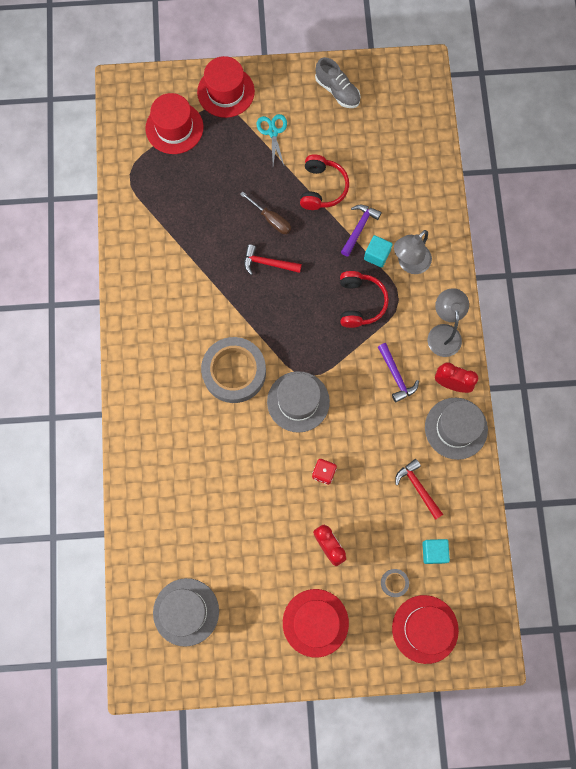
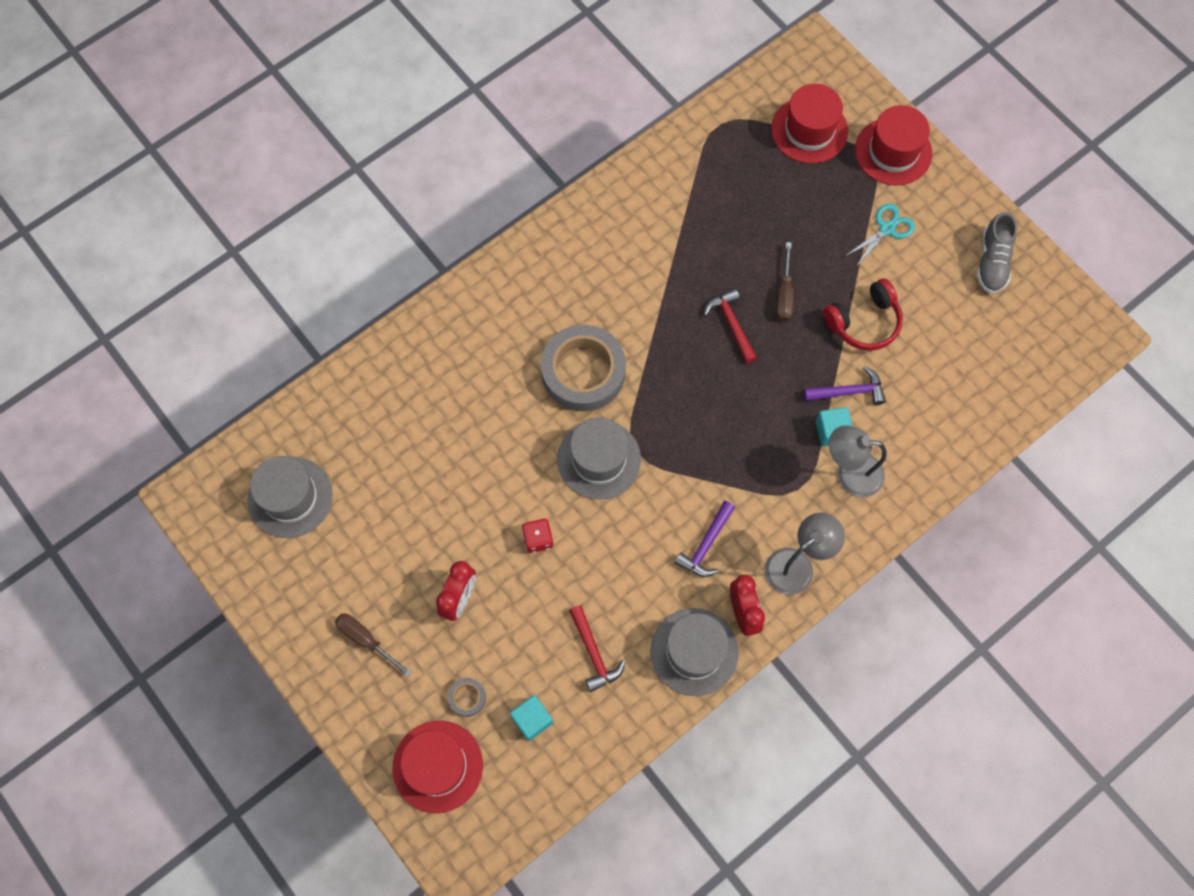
camera: 55 degrees right, 5 degrees down
red hat [283,589,349,657] -> brown screwdriver [335,613,412,676]
red headphones [340,271,389,328] -> none
red hammer [395,459,443,520] -> red hammer turned 135 degrees clockwise [569,605,625,692]

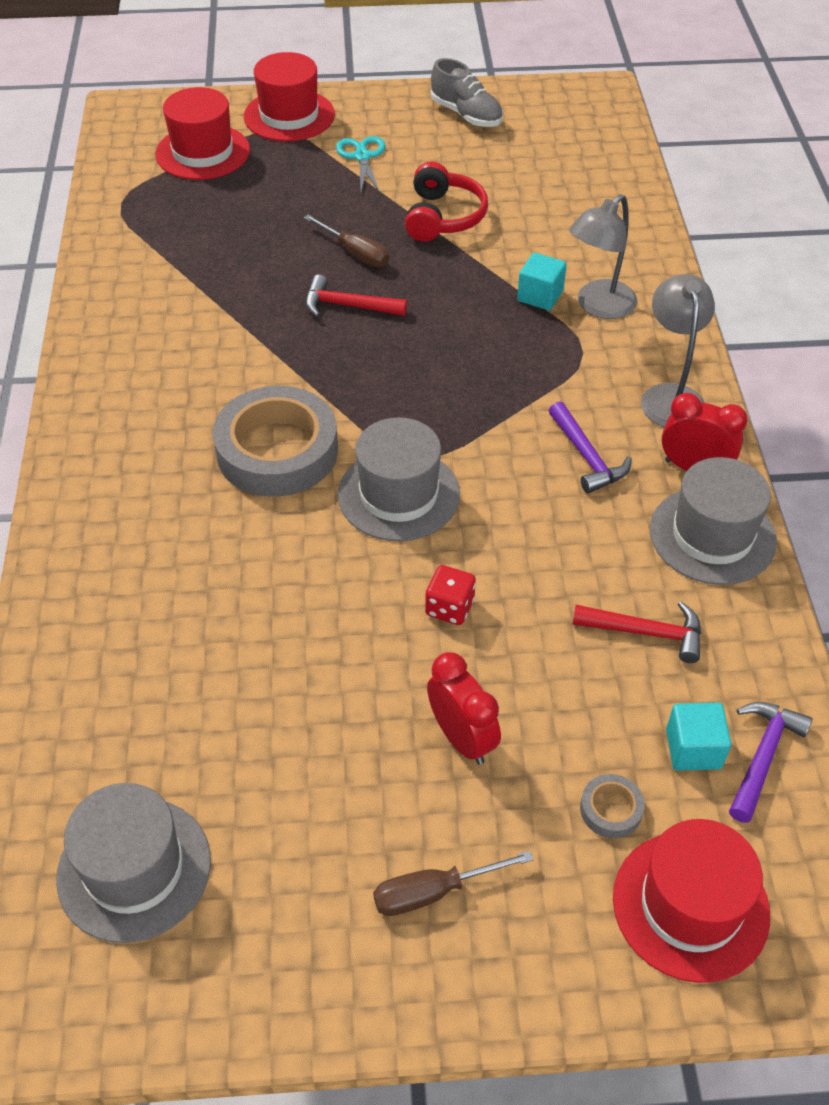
camera: 55 degrees left, 20 degrees down
purple hammer [804,366,886,405] -> purple hammer moved to [729,702,813,823]

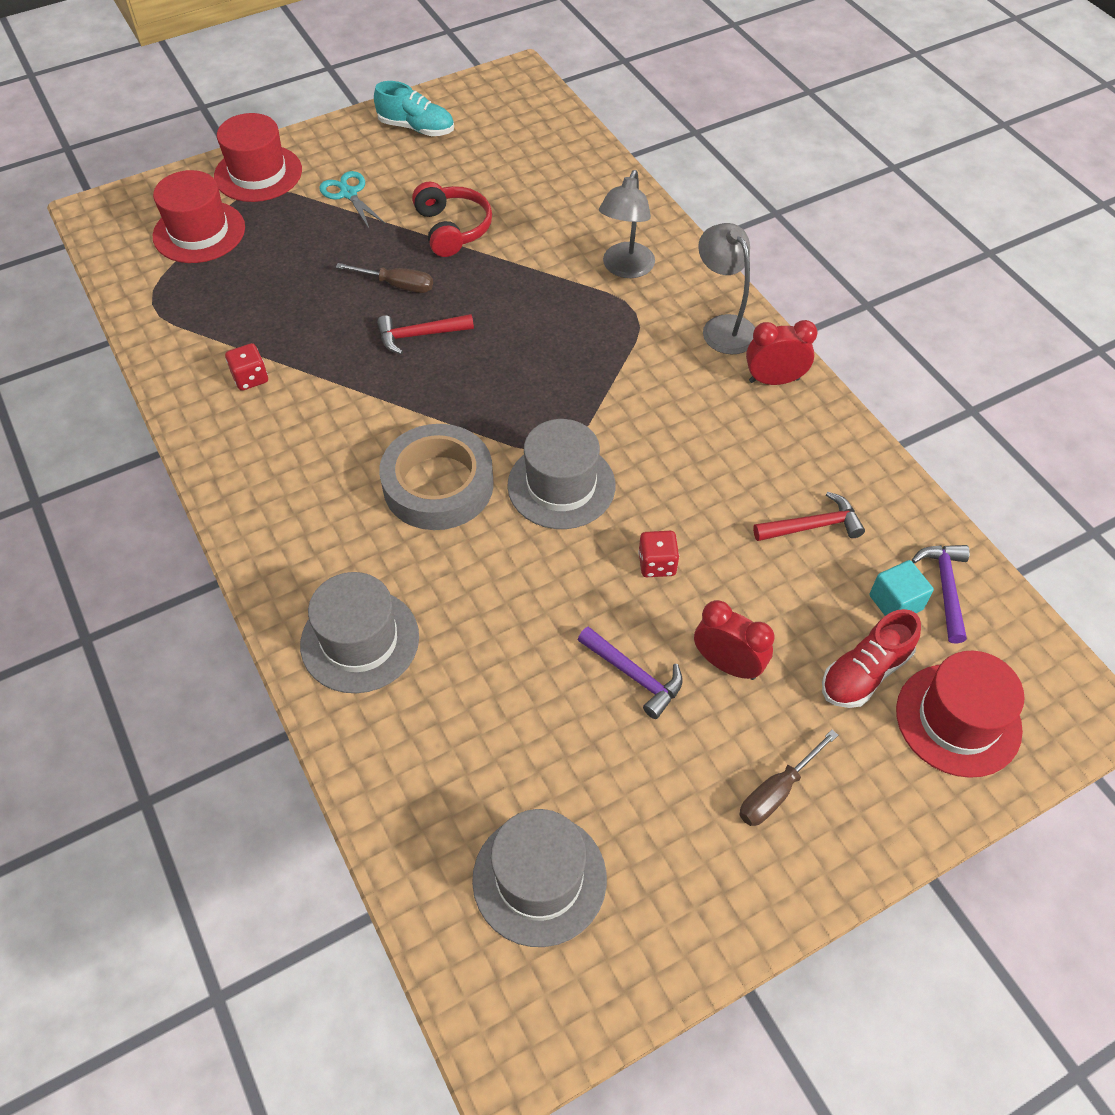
camera: 25 degrees left, 5 degrees up
grey shoe [431,58,503,127] -> turquoise shoe [374,81,454,136]
turquoise cube [517,253,567,310] -> none
purple hammer [549,401,632,493] -> purple hammer moved to [578,626,683,719]
grey tape [580,774,645,838] -> red shoe [822,609,921,708]
grey hat [650,457,777,585] -> grey hat moved to [300,572,419,693]
none -> red dice [225,343,268,391]

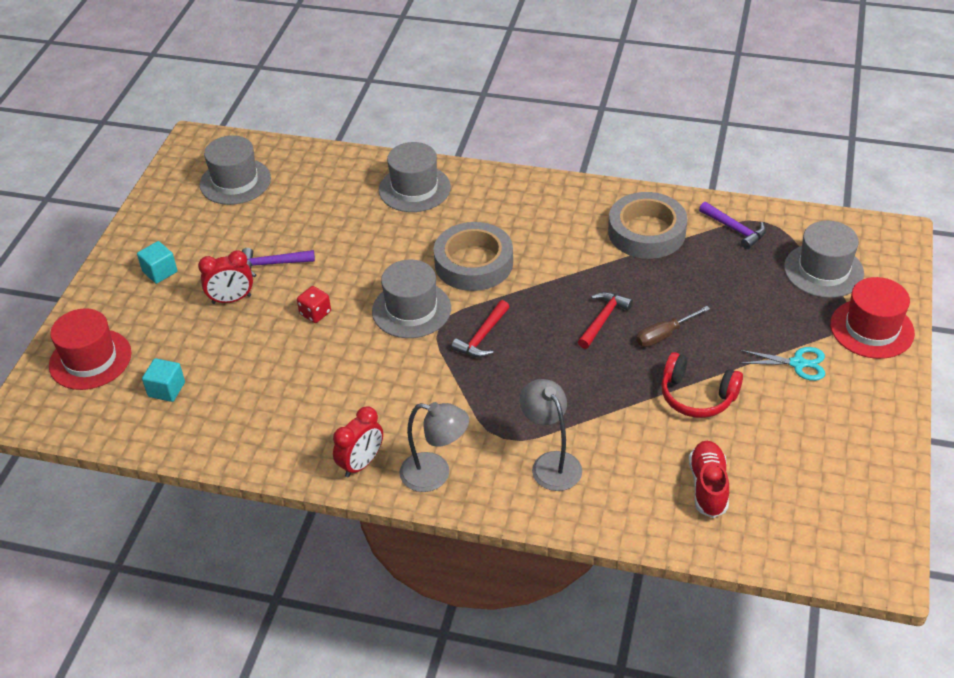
camera: 135 degrees right, 10 degrees down
red hat [153,170,245,263] -> grey hat [784,221,864,298]
red dice [225,343,268,391] -> grey tape [608,192,687,259]
turquoise shoe [374,81,454,136] -> none
brown screwdriver [739,730,838,826] -> turquoise cube [137,241,177,284]
red hammer [753,492,865,541] -> red hammer moved to [451,300,509,358]
red shoe [822,609,921,708] -> red shoe moved to [689,441,729,518]
purple hammer [912,545,970,644] -> purple hammer moved to [699,202,766,249]

